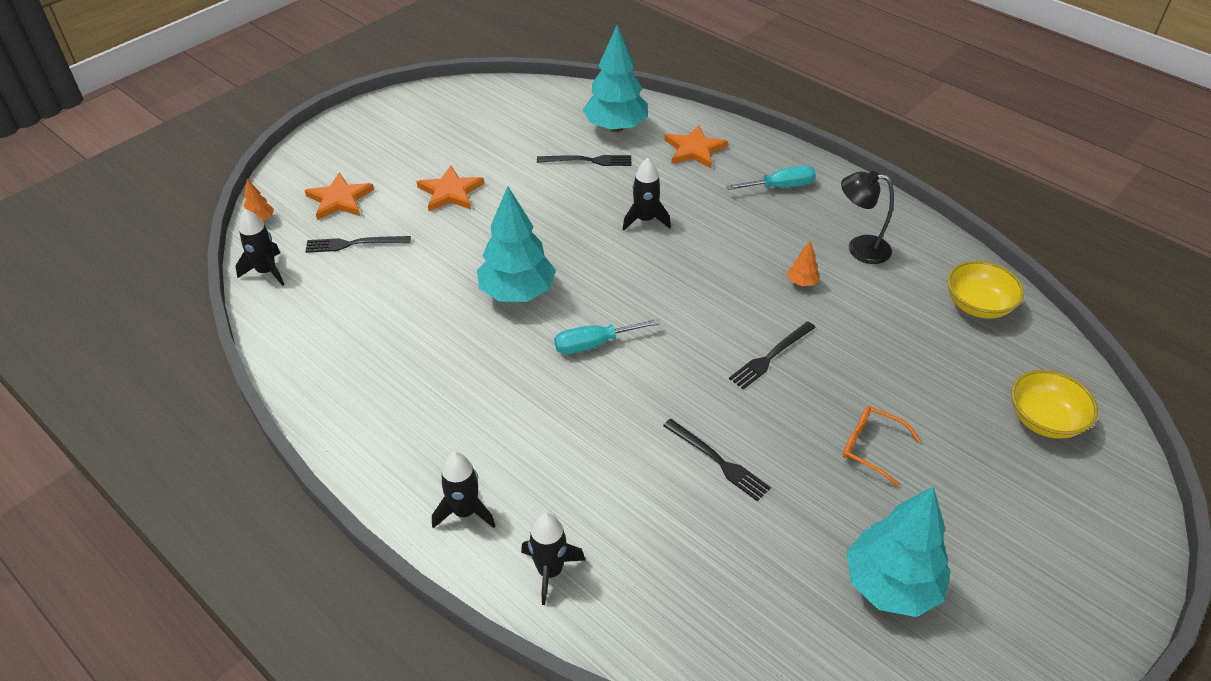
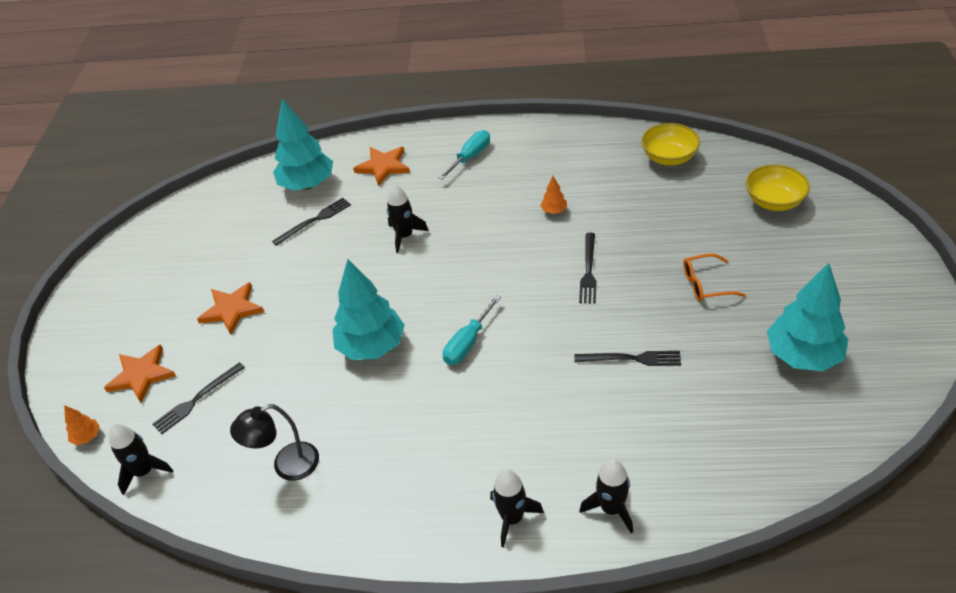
camera: 35 degrees left, 0 degrees up
black lamp [841,171,894,264] -> black lamp moved to [230,404,319,481]

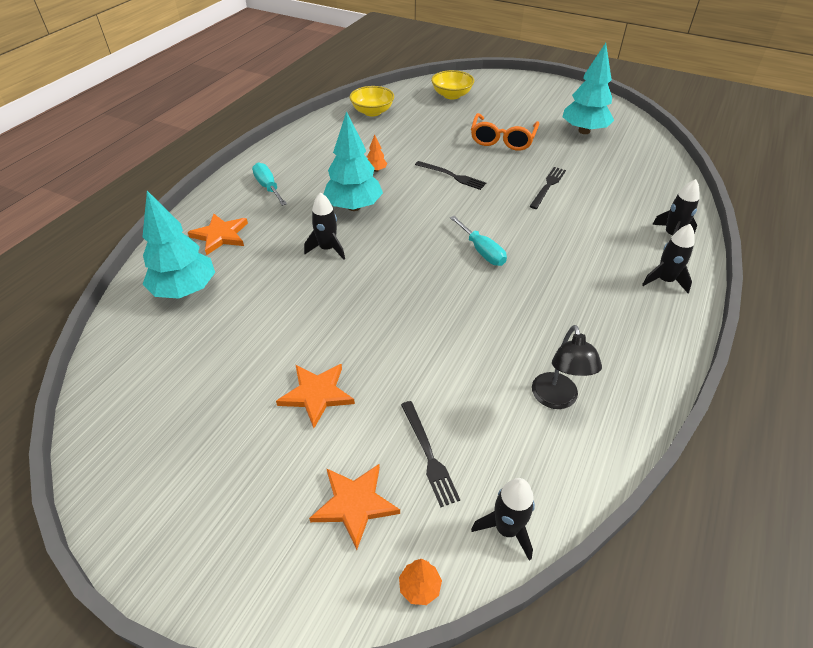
camera: 70 degrees left, 0 degrees up
black fork [272,198,351,246] -> none
turquoise tree [333,259,405,360] -> turquoise tree moved to [324,111,383,211]
orange glasses [683,253,746,301] -> orange glasses [471,113,539,151], size x1.57

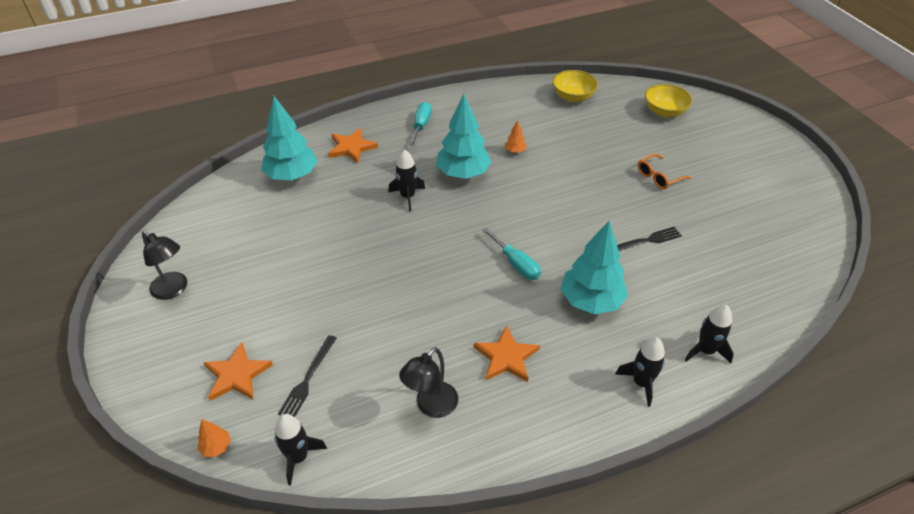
camera: 40 degrees right, 0 degrees up
orange star [276,364,355,428] -> orange star moved to [474,325,540,382]
black fork [415,161,486,190] -> none
turquoise screwdriver [450,216,507,266] -> turquoise screwdriver turned 45 degrees counterclockwise [482,228,541,280]
orange glasses [471,113,539,151] -> orange glasses [638,154,691,189], size x0.64
turquoise tree [563,43,614,134] -> turquoise tree moved to [561,220,628,314]
none -> black lamp [142,231,187,300]

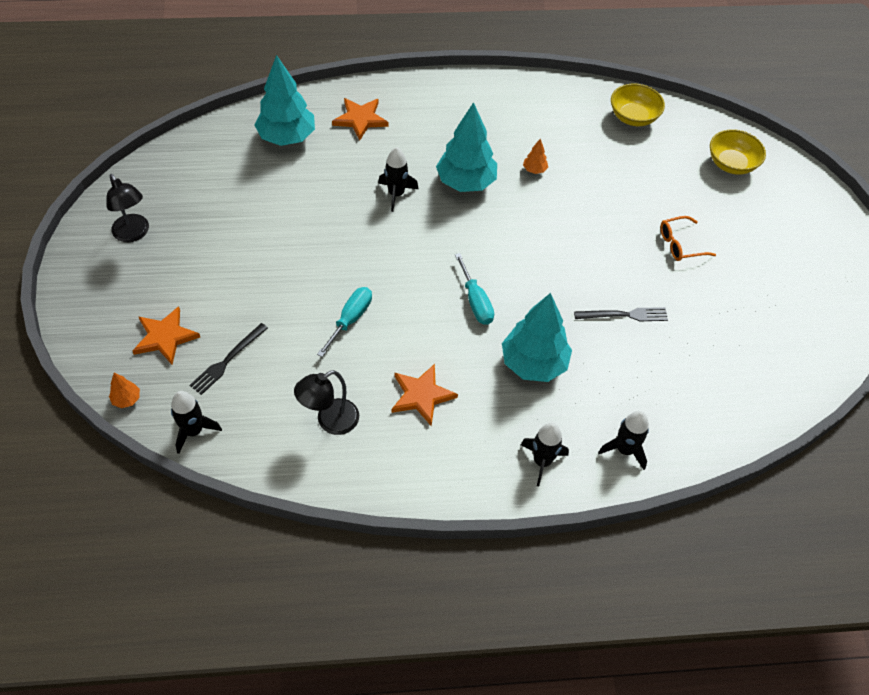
camera: 15 degrees right, 10 degrees up
turquoise screwdriver [409,102,432,146] -> turquoise screwdriver moved to [317,287,372,357]

